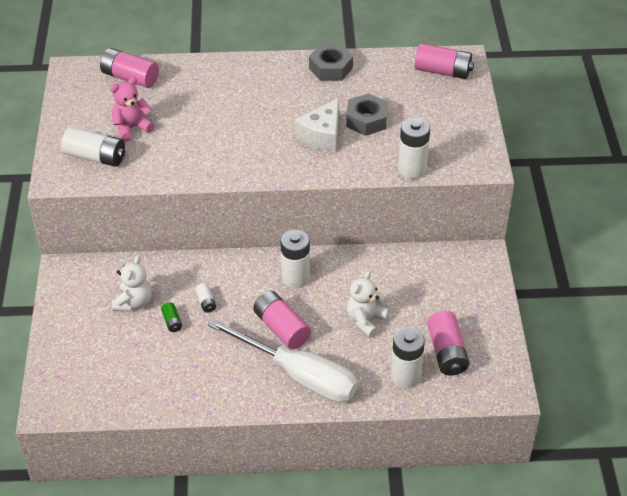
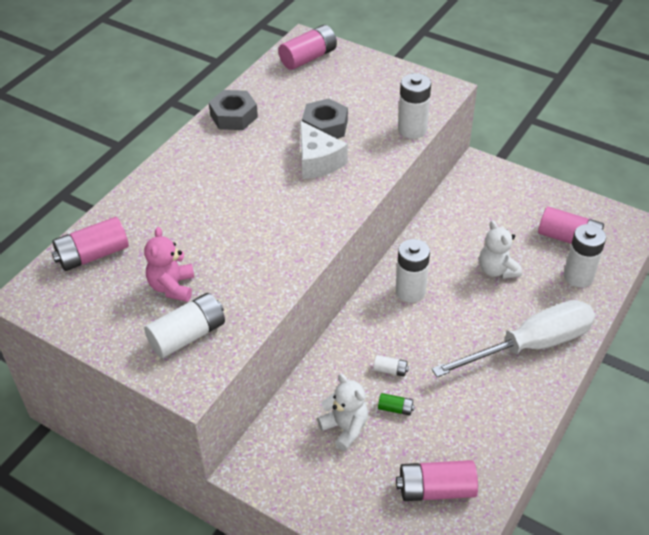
camera: 55 degrees left, 0 degrees up
pink battery [253,291,311,349] -> pink battery moved to [396,460,478,501]

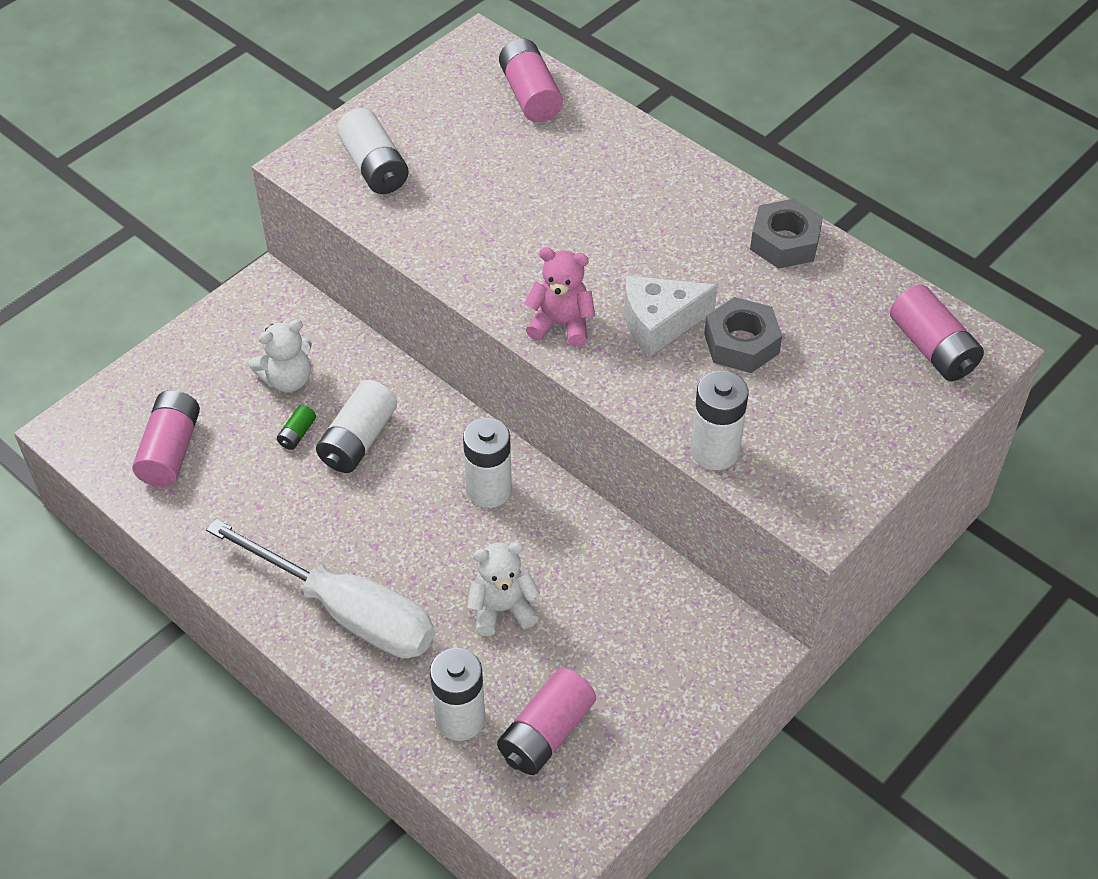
camera: 100 degrees right, 5 degrees up
pink teddy bear [144,227,194,302] -> pink teddy bear moved to [524,248,595,347]
white battery [373,355,409,377] -> white battery [316,380,397,473], size x2.06
white screwdriver [432,300,595,377] -> white screwdriver turned 45 degrees counterclockwise [206,519,435,658]

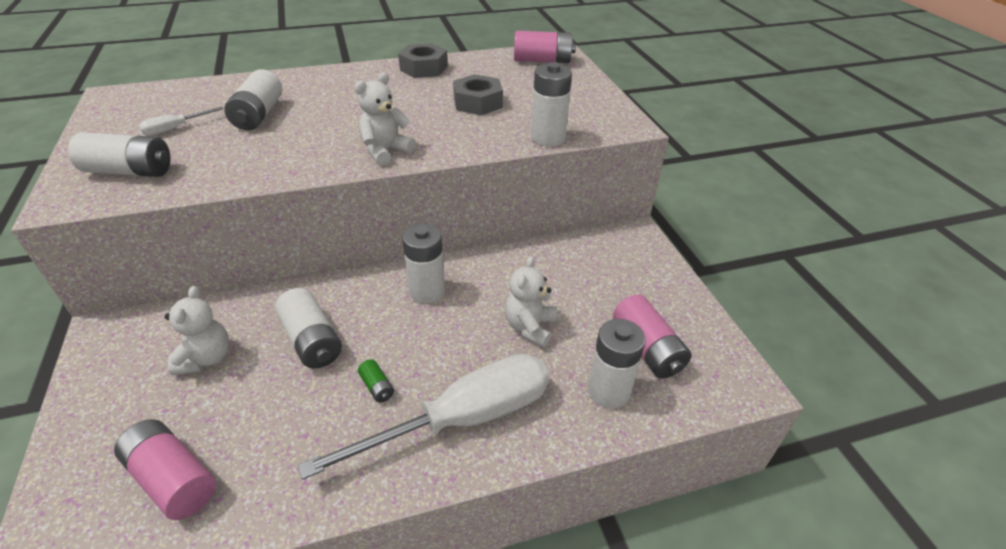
camera: 60 degrees left, 10 degrees down
green battery [277,405,316,450] -> green battery moved to [358,359,394,403]
pink battery [499,38,563,122] -> none
pink teddy bear [524,248,595,347] -> white teddy bear [354,73,416,166]
white cheese [624,276,718,357] -> none
none -> white screwdriver [139,107,223,136]
none -> white battery [224,69,282,130]

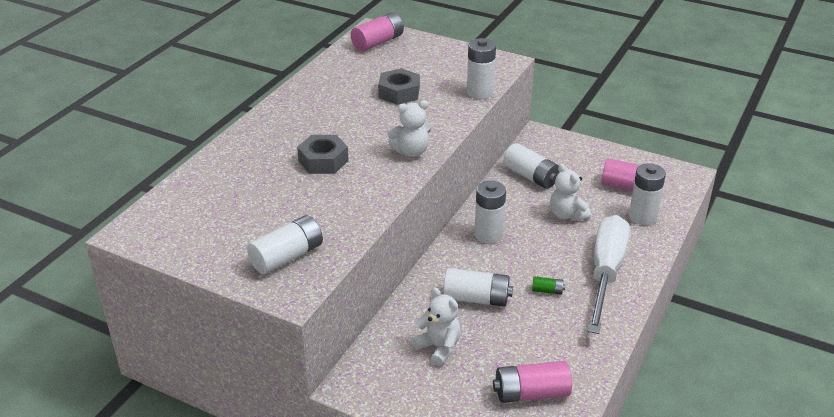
camera: 45 degrees left, 5 degrees down
white screwdriver [139,107,223,136] -> none
white battery [224,69,282,130] -> white battery moved to [503,143,560,189]
white teddy bear [354,73,416,166] -> white teddy bear turned 105 degrees counterclockwise [387,100,432,157]
grey nut [398,43,448,78] -> grey nut moved to [297,135,349,174]

